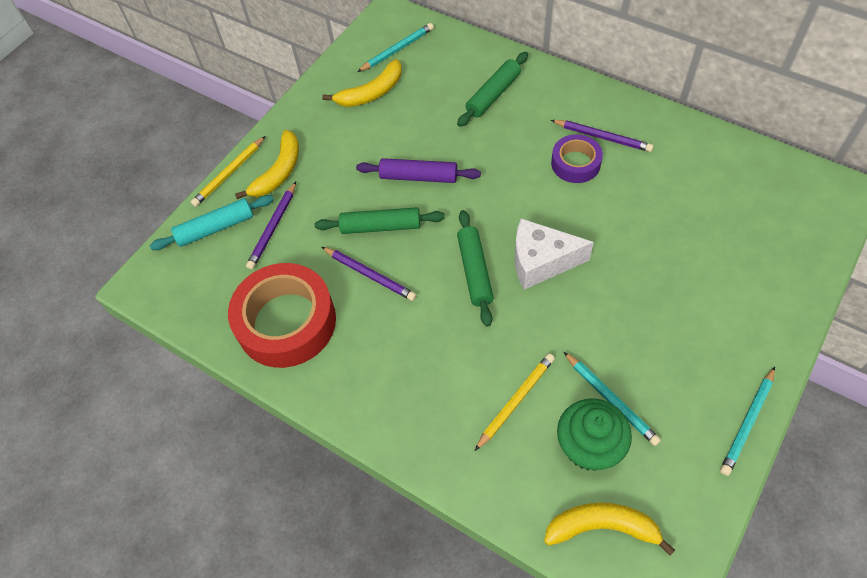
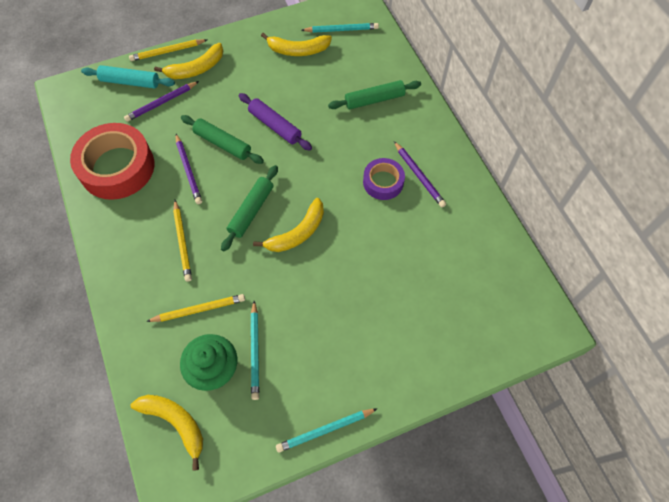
camera: 30 degrees right, 5 degrees up
white cheese [515,218,594,290] -> yellow banana [253,198,324,252]
none -> yellow pencil [173,200,192,282]

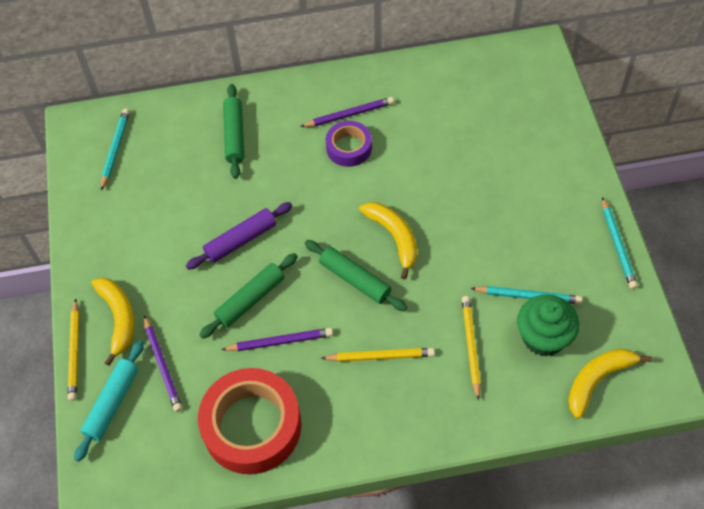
camera: 75 degrees left, 5 degrees down
yellow banana [261,33,332,56] -> none

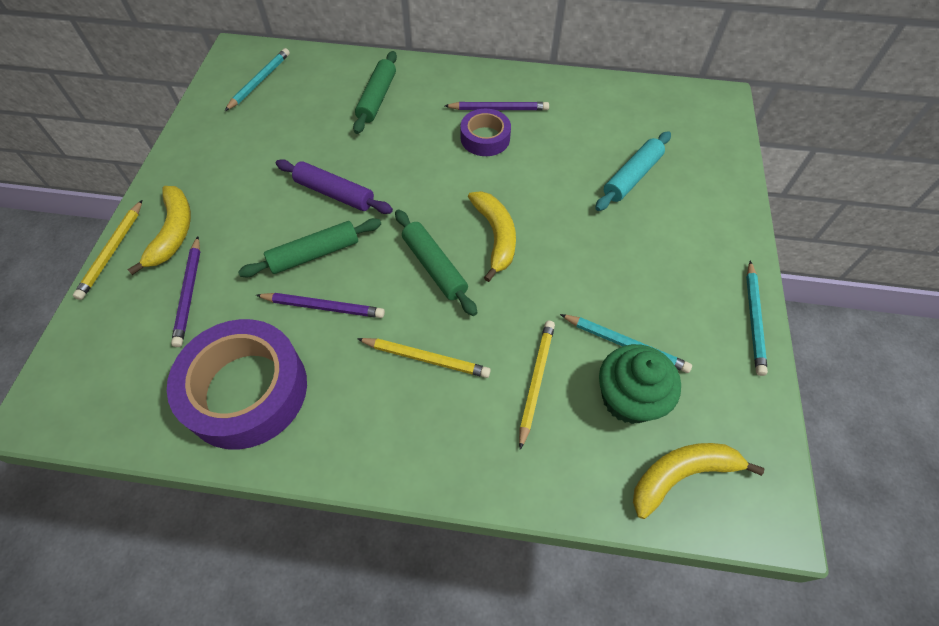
camera: 15 degrees right, 0 degrees up
turquoise rolling pin [74,340,144,462] -> turquoise rolling pin moved to [595,131,671,211]
purple rolling pin [186,202,292,270] -> purple rolling pin turned 45 degrees clockwise [276,159,393,214]
red tape [198,368,301,474] -> purple tape [167,319,307,449]

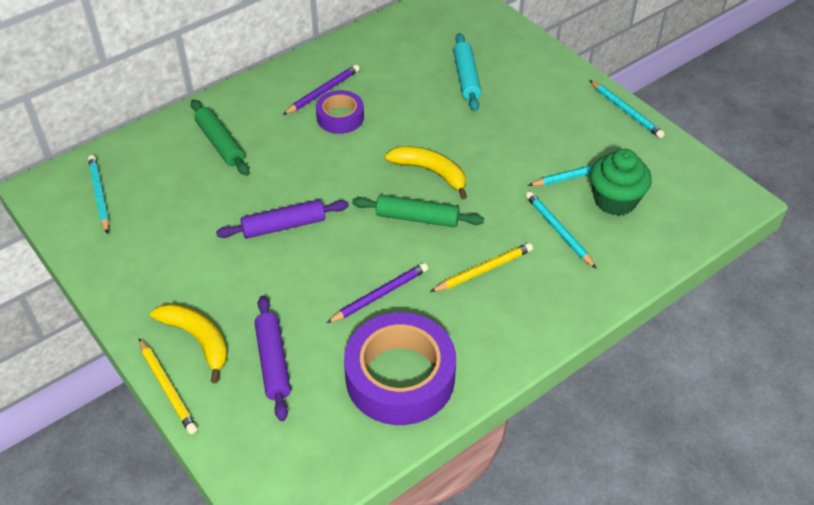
camera: 45 degrees left, 10 degrees down
purple pencil [171,236,200,347] -> purple rolling pin [254,296,291,421]
green rolling pin [238,218,381,277] -> none
yellow pencil [519,320,555,450] -> turquoise pencil [526,191,597,269]
yellow banana [633,443,764,519] -> none

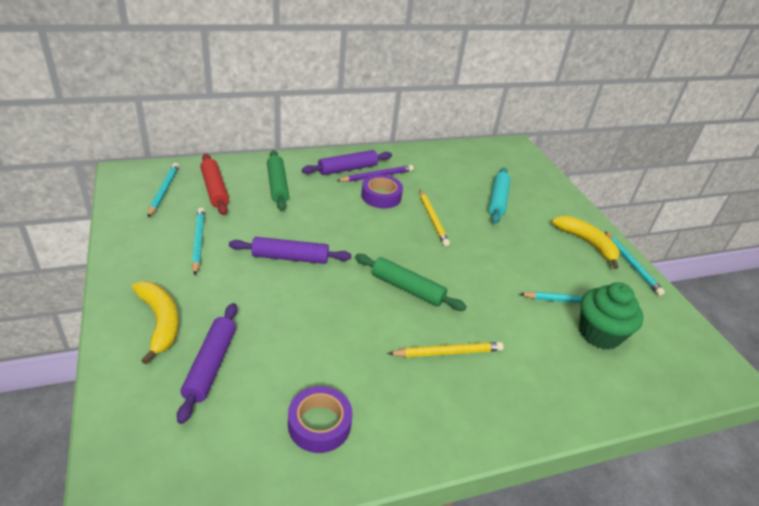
camera: 15 degrees right, 10 degrees down
yellow pencil [139,338,197,434] -> yellow pencil moved to [419,190,450,247]
purple pencil [327,263,428,323] -> none
purple tape [344,312,456,425] -> purple tape [288,386,352,453], size x0.54
yellow banana [385,146,467,199] -> yellow banana moved to [552,216,620,269]
turquoise pencil [526,191,597,269] -> turquoise pencil moved to [192,208,205,275]
none -> red rolling pin [200,153,229,215]
none -> purple rolling pin [302,150,392,175]

